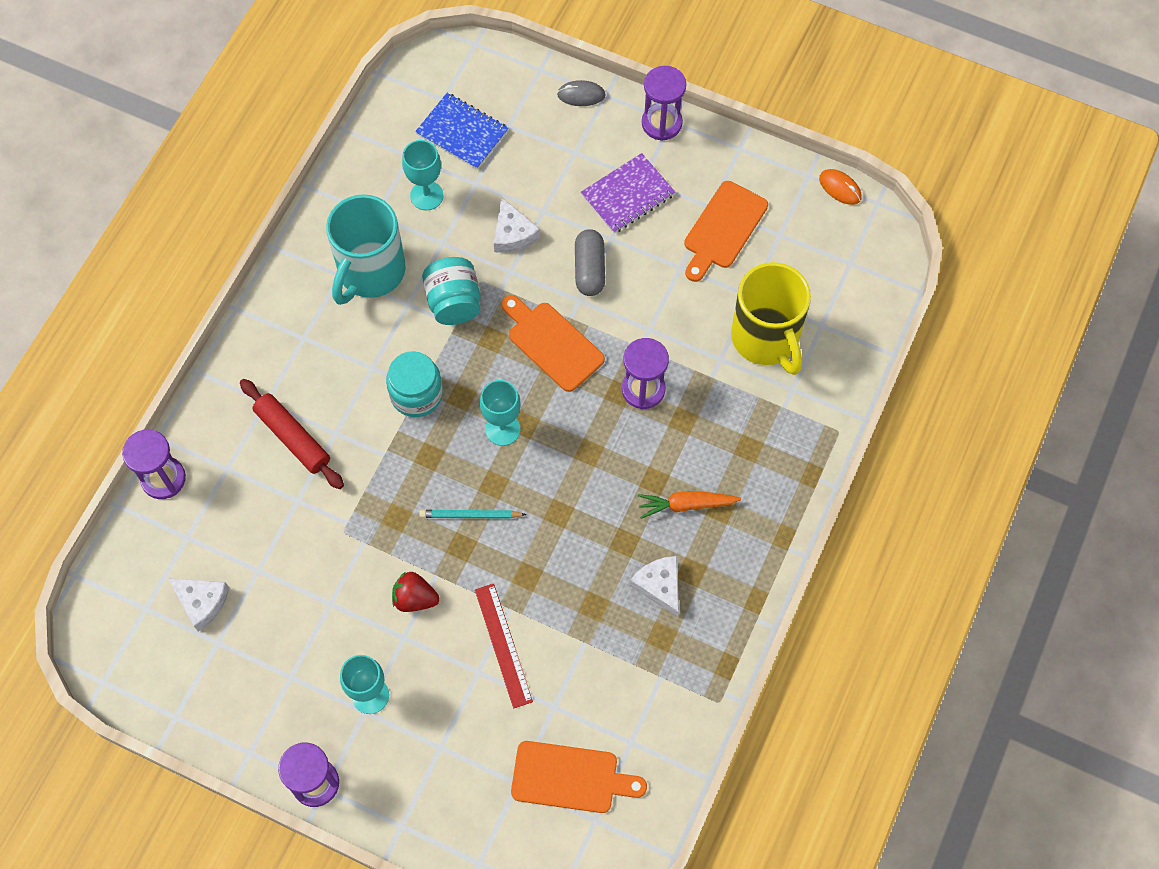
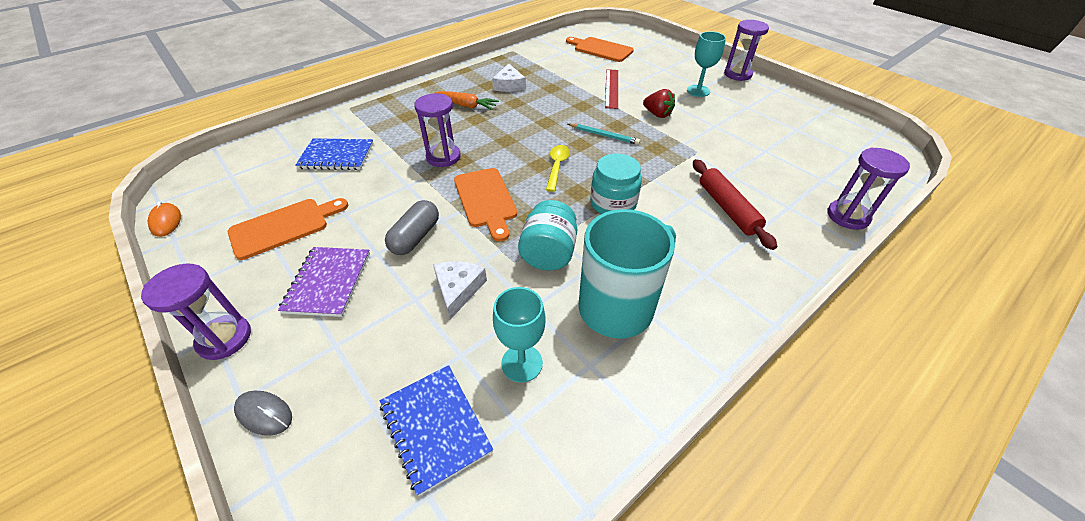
camera: 155 degrees left, 20 degrees down
white cheese [168,578,229,632] -> none
turquoise goblet [480,380,521,446] -> yellow spoon [546,145,570,192]
purple notebook [581,153,675,233] -> purple notebook turned 75 degrees counterclockwise [278,247,370,317]
yellow mug [731,262,811,375] -> blue notebook [295,138,374,170]

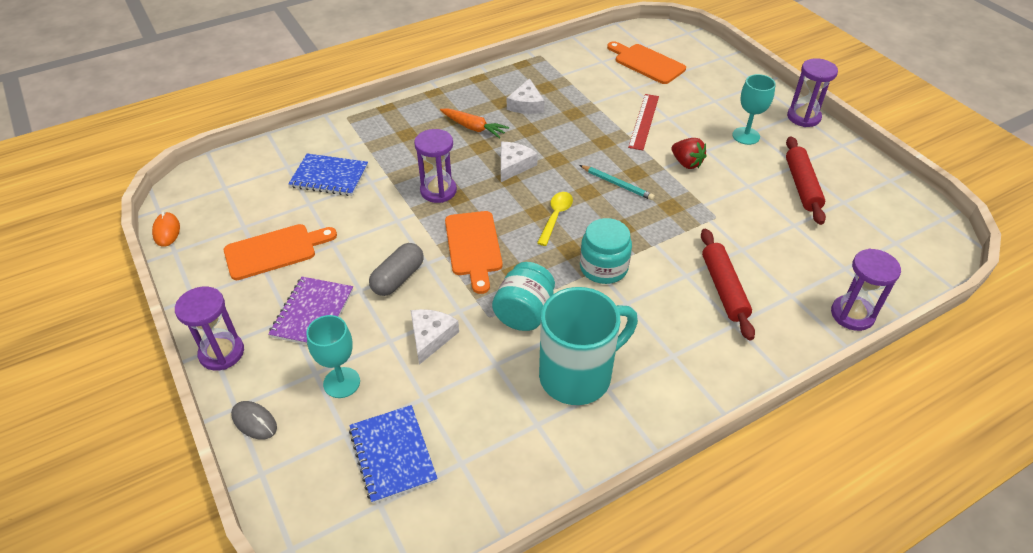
camera: 10 degrees right, 0 degrees up
turquoise goblet [493,287,546,382] -> turquoise goblet moved to [306,315,360,398]
none -> white cheese [501,142,538,182]
none -> red rolling pin [786,136,826,225]

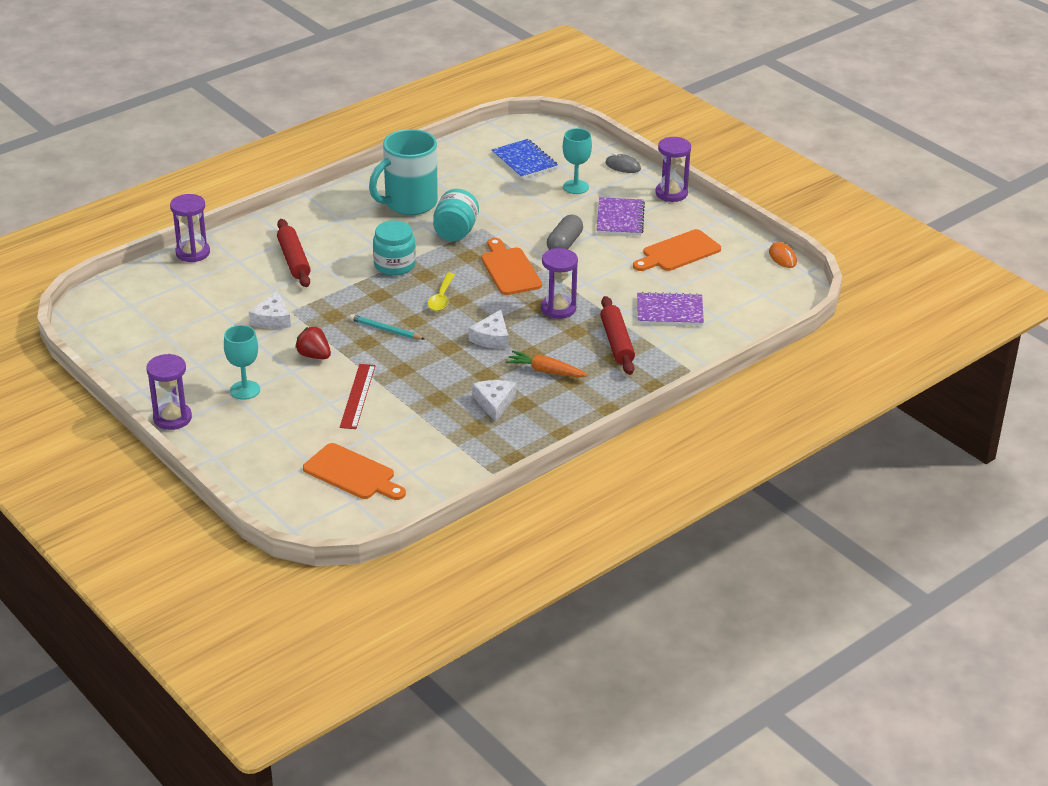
camera: 170 degrees right, 10 degrees down
blue notebook [288,154,368,196] -> purple notebook [637,292,704,326]
white cheese [411,309,459,365] -> white cheese moved to [249,291,291,329]
red rolling pin [786,136,826,225] -> red rolling pin moved to [600,296,635,375]

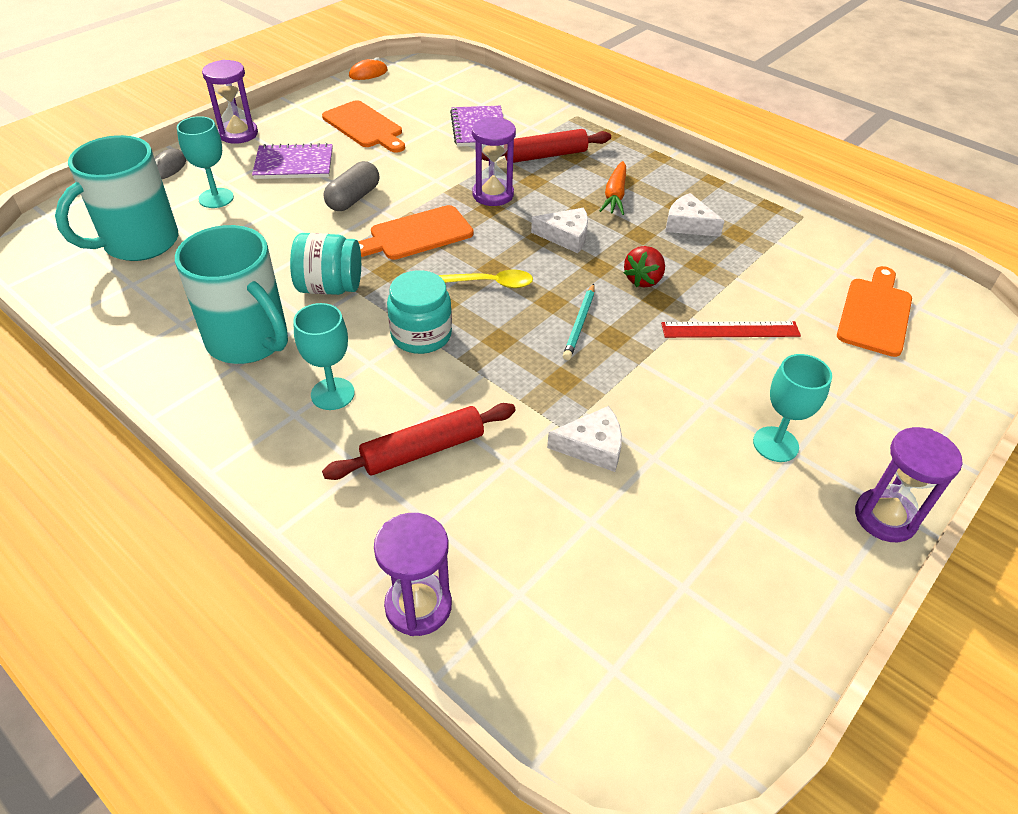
camera: 100 degrees left, 10 degrees up
red strawberry [295,326,331,359] -> red strawberry moved to [624,246,665,287]
white cheese [472,380,516,422] -> white cheese turned 45 degrees clockwise [665,193,725,237]
blue notebook [492,139,558,179] -> turquoise mug [55,135,178,261]
grey capsule [547,215,583,250] -> grey capsule turned 75 degrees counterclockwise [324,161,379,211]
none -> turquoise goblet [293,303,355,410]

